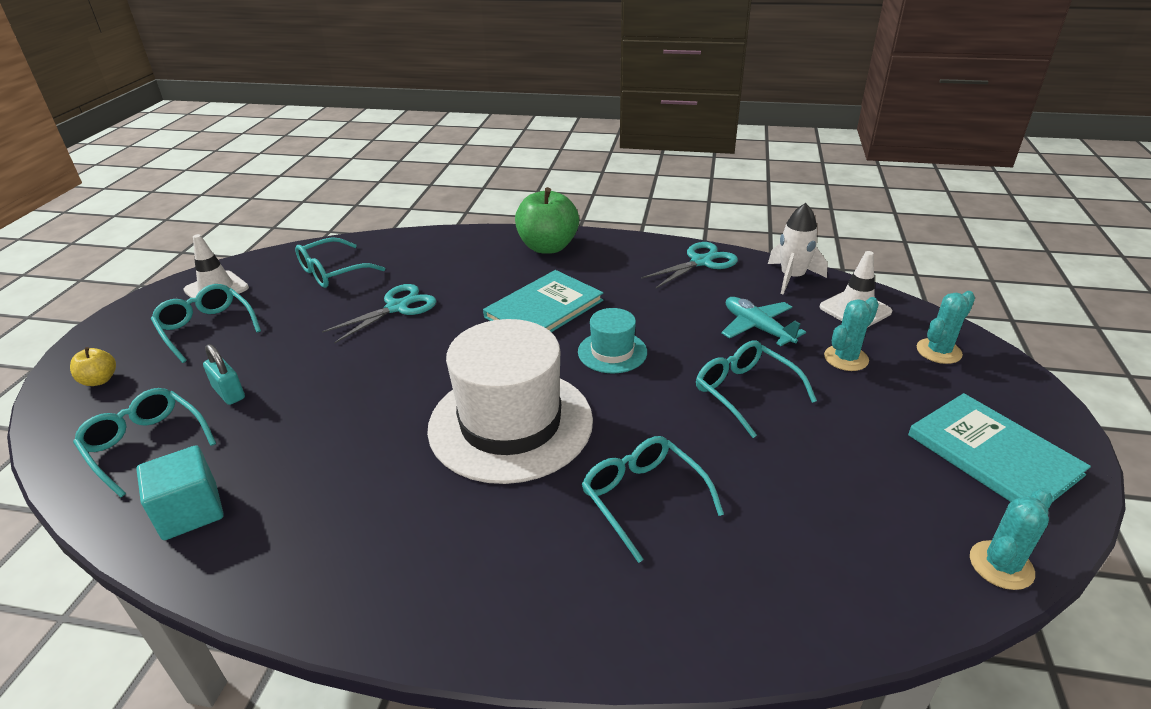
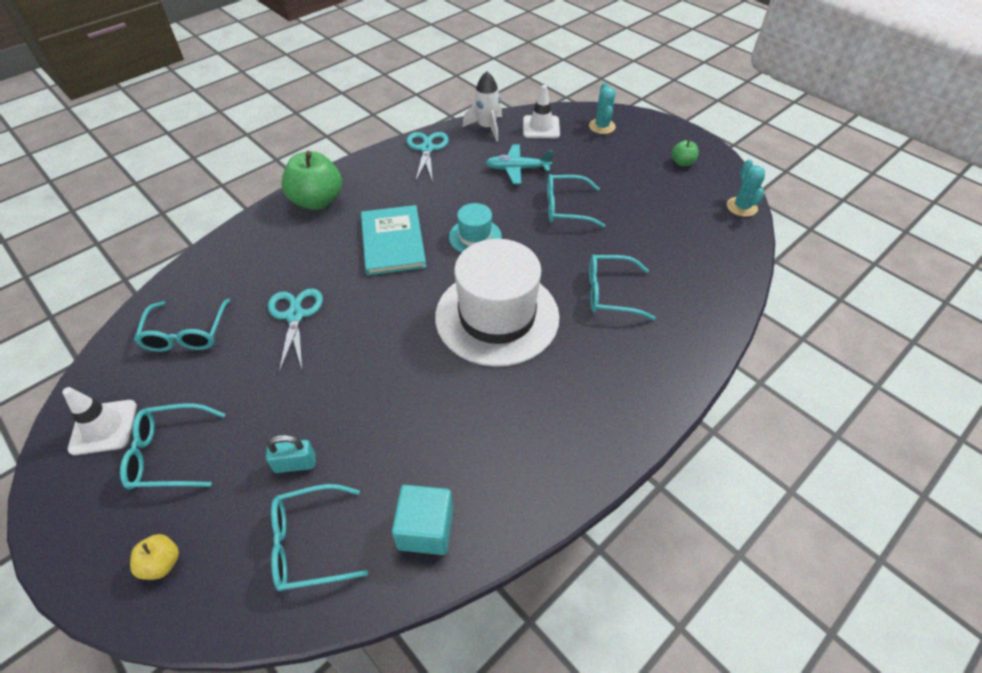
camera: 55 degrees left, 15 degrees up
turquoise cactus [824,297,879,371] -> none
turquoise book [908,393,1091,502] -> green apple [672,139,699,166]

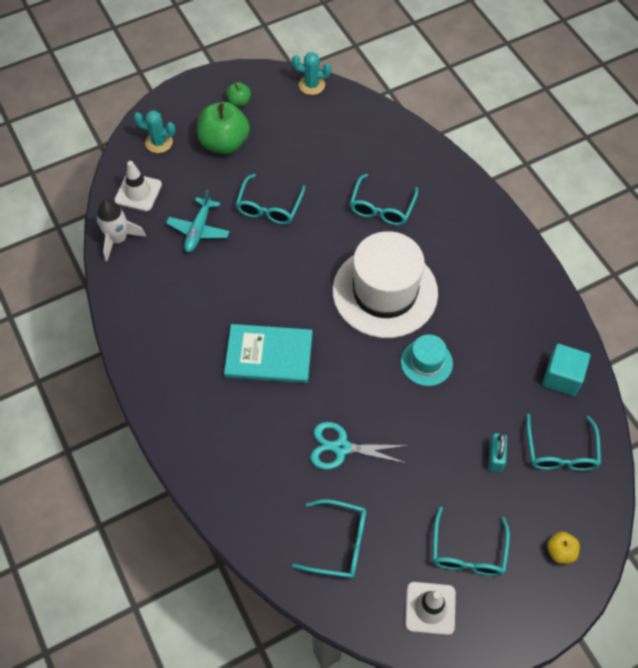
camera: 75 degrees left, 10 degrees up
green apple [281,151,342,210] -> green apple moved to [197,102,250,154]
turquoise scissors [407,132,449,182] -> none
turquoise hat [449,203,502,253] -> turquoise hat moved to [401,335,453,386]

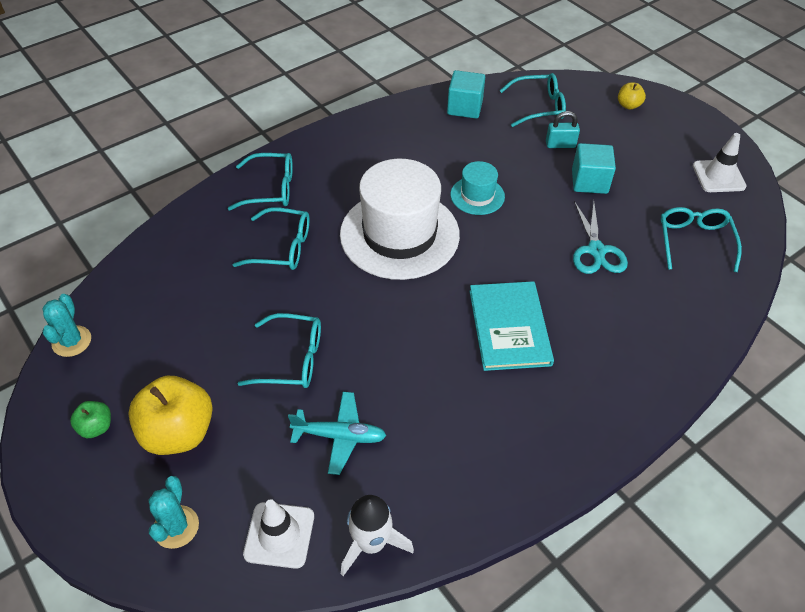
camera: 100 degrees left, 10 degrees down
green apple [197,102,250,154] -> yellow apple [128,376,213,455]
turquoise glasses [433,507,510,576] -> turquoise glasses moved to [228,153,293,210]
none -> turquoise cube [572,143,616,194]

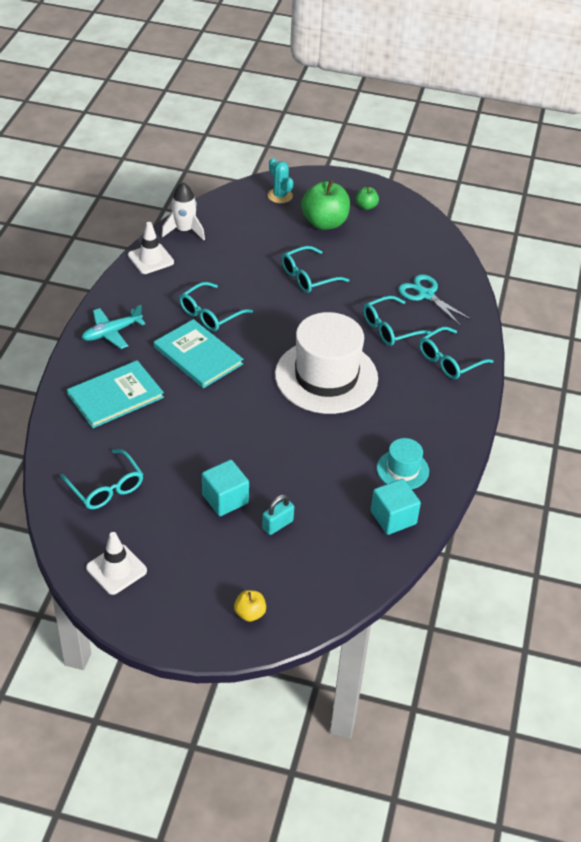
camera: 140 degrees right, 5 degrees down
turquoise cactus [42,294,91,357] -> none
yellow apple [128,376,213,455] -> green apple [301,180,350,230]
white traffic cone [243,499,314,569] -> white traffic cone moved to [128,222,174,274]
turquoise plane [288,392,386,475] -> turquoise plane moved to [82,305,146,349]
turquoise hat [450,161,505,215] -> turquoise hat moved to [377,438,429,489]
turquoise glasses [500,73,566,127] -> turquoise glasses moved to [179,282,253,331]
turquoise scissors [573,201,628,274] -> turquoise scissors moved to [398,274,472,326]
none -> turquoise book [67,360,164,428]

